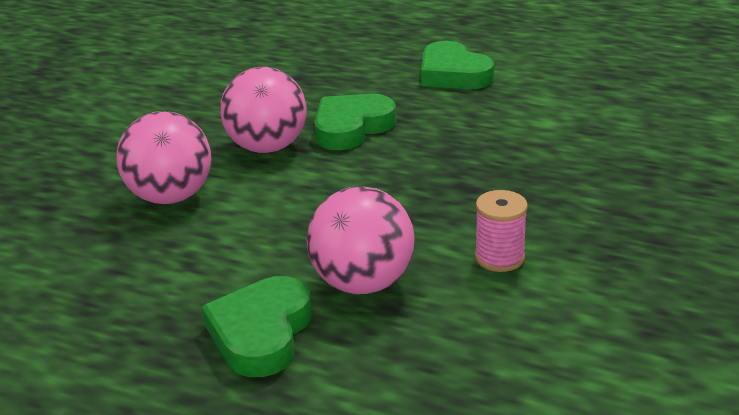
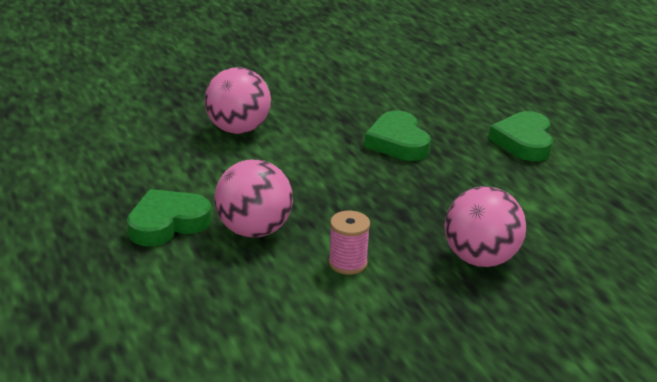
camera: 40 degrees right, 0 degrees up
pink ball [220,67,307,153] -> pink ball moved to [444,186,526,267]
green heart [314,94,396,150] -> green heart turned 105 degrees counterclockwise [364,111,431,161]

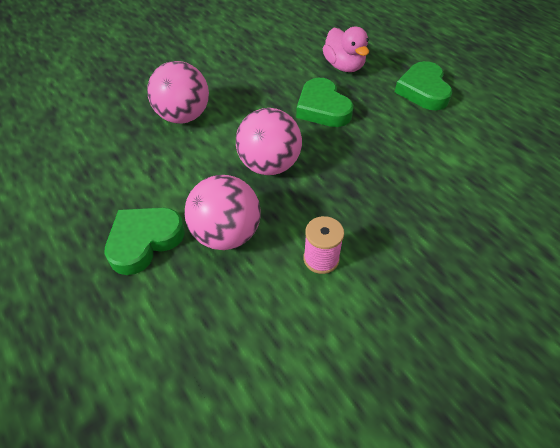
camera: 10 degrees left, 20 degrees up
pink ball [444,186,526,267] -> pink ball moved to [236,108,302,175]
none -> pink duck [323,27,369,72]

